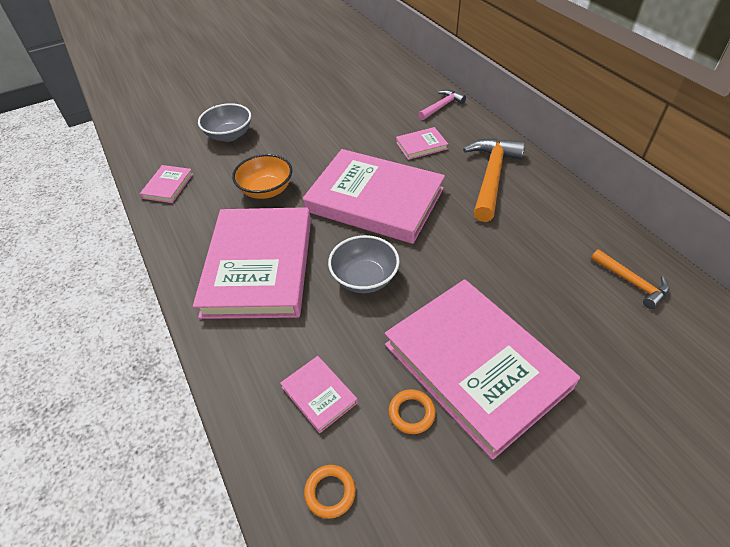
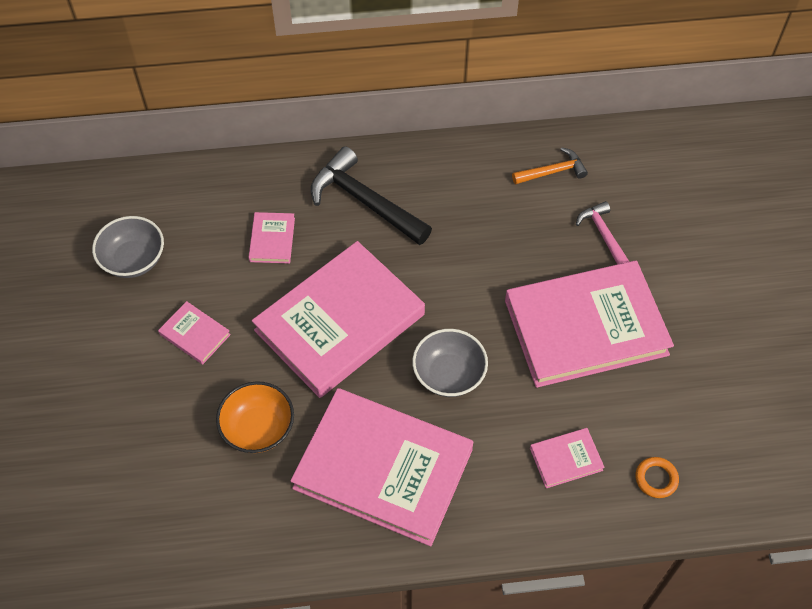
camera: 70 degrees left, 10 degrees up
pink book [140,165,193,203] -> pink book moved to [158,301,231,365]
grey bowl [198,103,251,142] -> grey bowl moved to [92,216,164,278]
orange ring [389,389,436,434] -> none
pink hammer [418,90,466,120] -> pink hammer moved to [576,201,630,264]
orange hammer [463,138,525,222] -> black hammer [311,146,432,245]

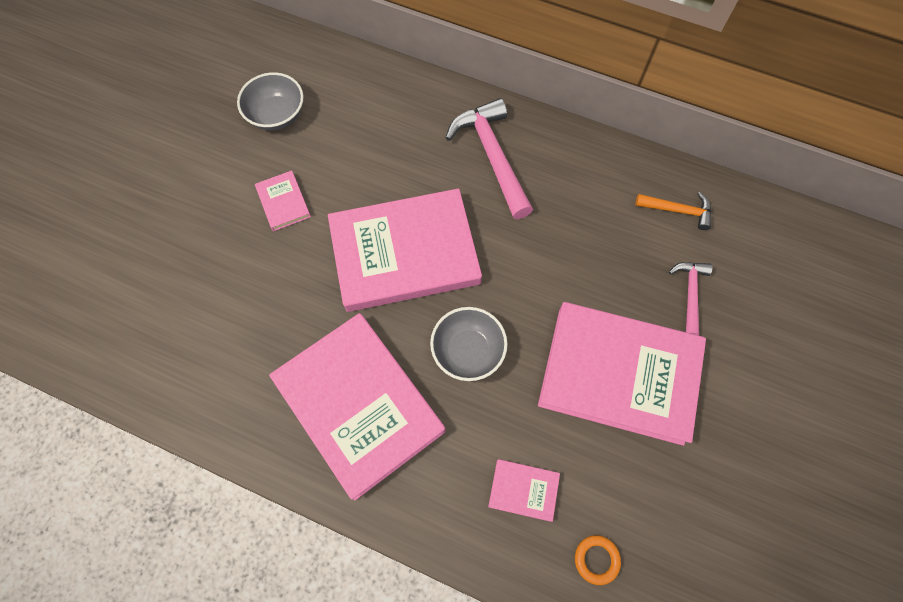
camera: 30 degrees right, 10 degrees up
orange bowl [216,381,294,453] -> none
pink book [249,212,295,263] -> none
black hammer [311,146,432,245] -> pink hammer [445,98,533,219]

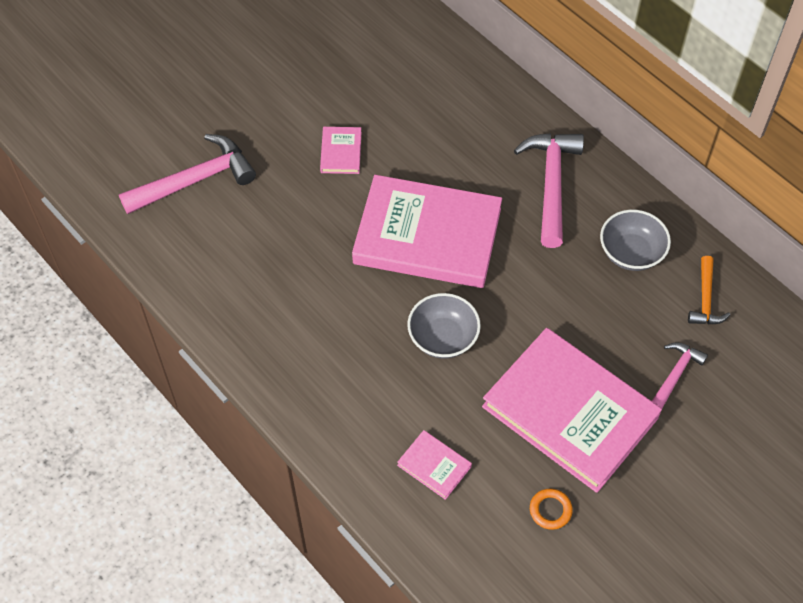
camera: 25 degrees right, 10 degrees down
grey bowl [237,72,304,130] -> grey bowl moved to [600,210,671,271]
pink book [269,313,445,500] -> none
orange ring [575,535,621,585] -> orange ring moved to [530,489,573,530]
orange hammer [635,192,711,230] -> orange hammer turned 60 degrees clockwise [688,256,730,324]
none -> pink hammer [119,134,256,214]

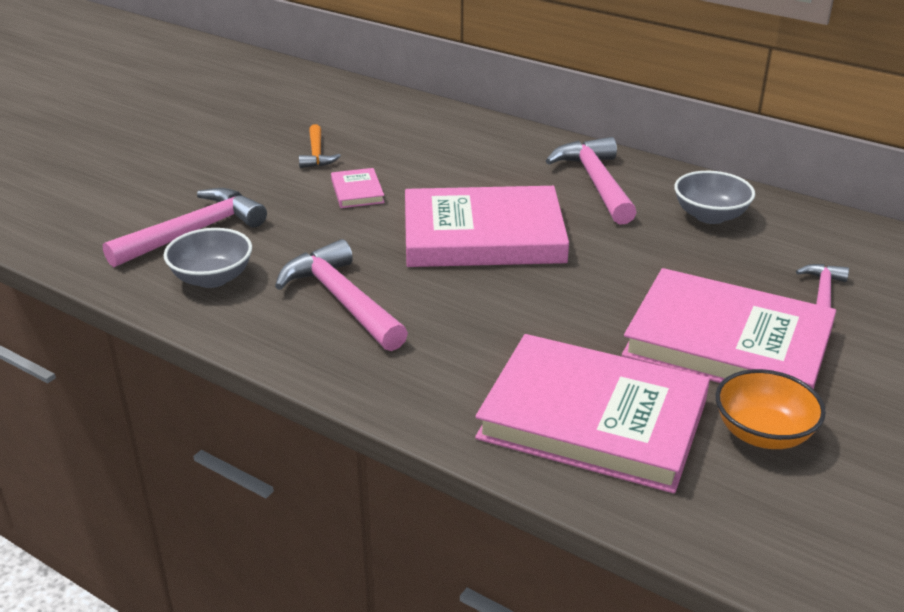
camera: 15 degrees left, 25 degrees down
pink book [397,430,472,500] -> pink book [475,334,710,493], size x2.43
grey bowl [407,293,481,359] -> grey bowl moved to [164,228,252,288]
orange ring [530,489,573,530] -> orange bowl [716,369,826,449]
orange hammer [688,256,730,324] -> orange hammer moved to [299,124,341,168]
none -> pink hammer [275,239,408,351]

